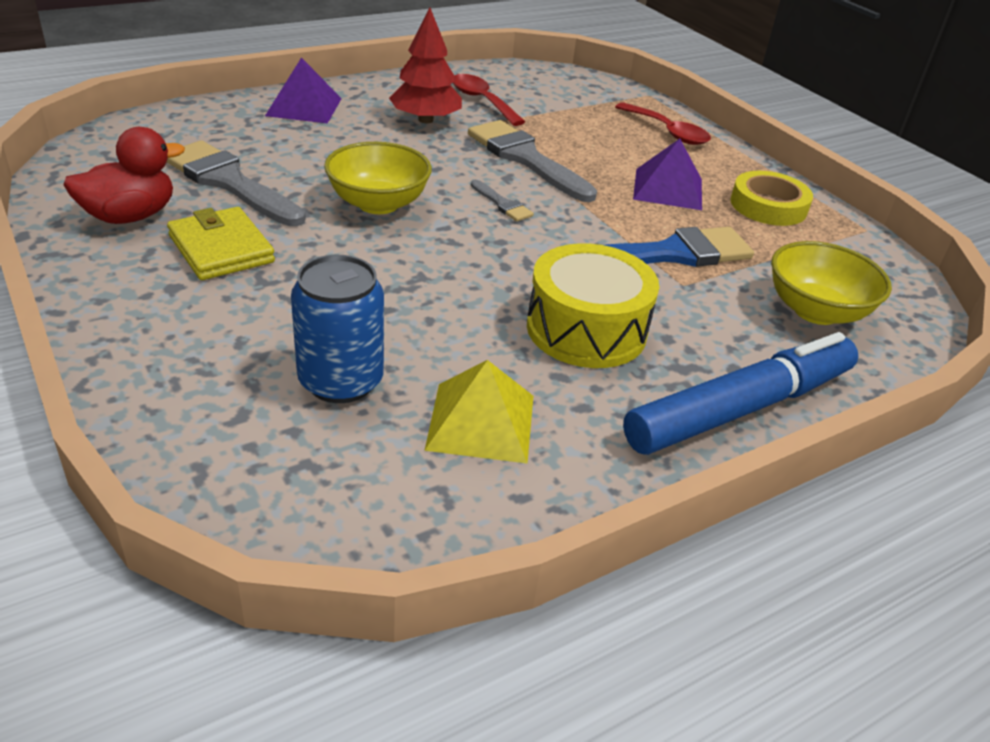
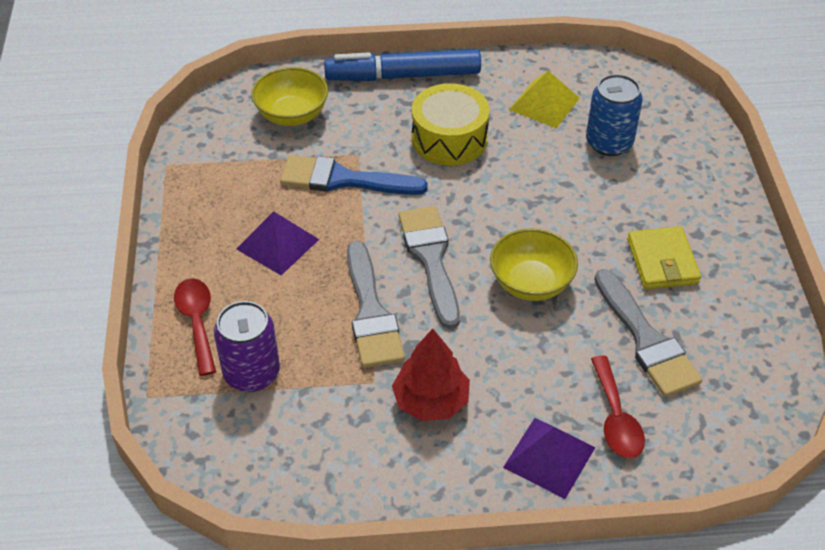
camera: 150 degrees left, 10 degrees up
red duck [63,127,185,224] -> none
red spoon [452,74,525,126] -> red spoon moved to [591,356,645,458]
grey brush [471,180,534,222] -> grey brush [399,206,460,329], size x2.18
yellow tape [730,171,813,226] -> none
none -> purple can [214,301,280,392]

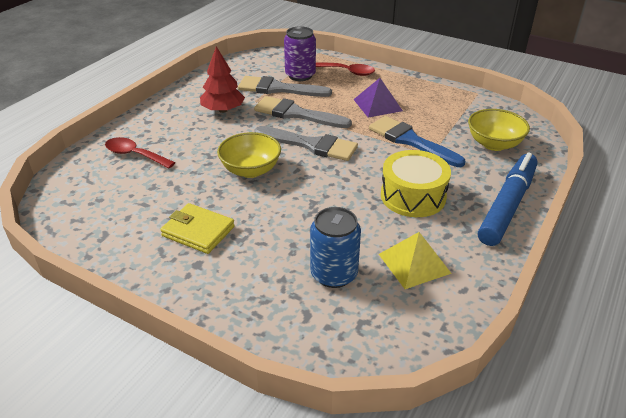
camera: 125 degrees right, 10 degrees down
blue brush [280,155,428,195] -> blue brush turned 90 degrees counterclockwise [369,116,465,167]
purple pyramid [503,418,596,499] -> none
grey brush [594,269,702,397] -> grey brush moved to [238,76,332,97]

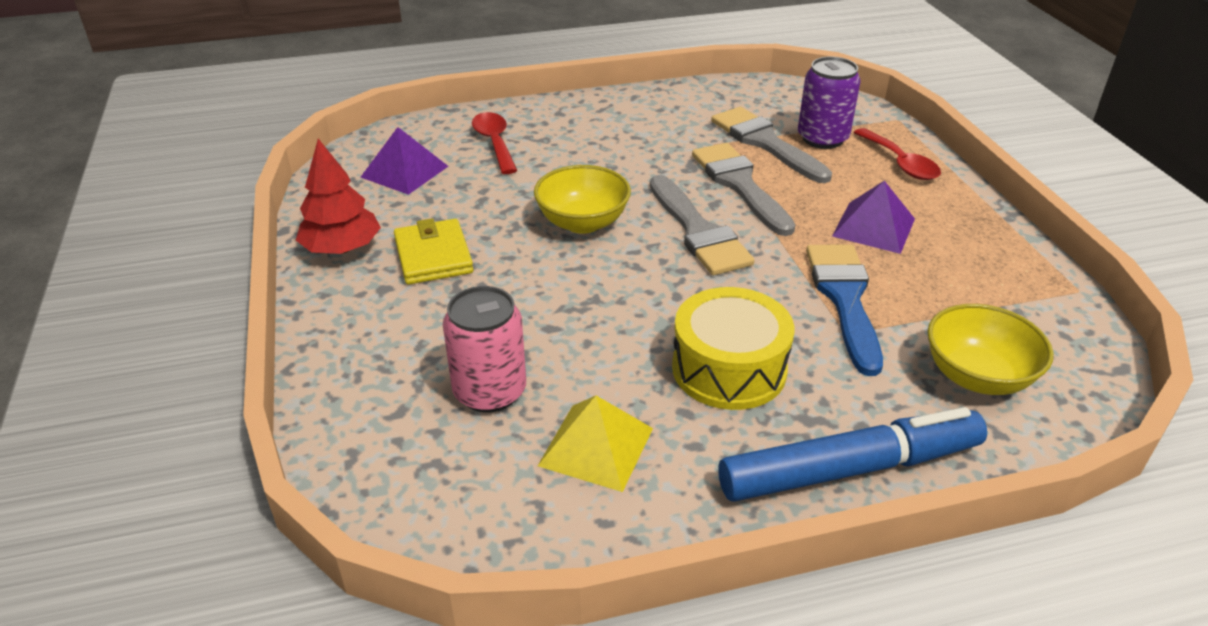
camera: 45 degrees right, 0 degrees up
red tree [200,46,245,113] -> red tree moved to [296,139,381,254]
blue can [310,207,361,288] -> pink can [443,286,526,413]
none -> purple pyramid [361,127,448,195]

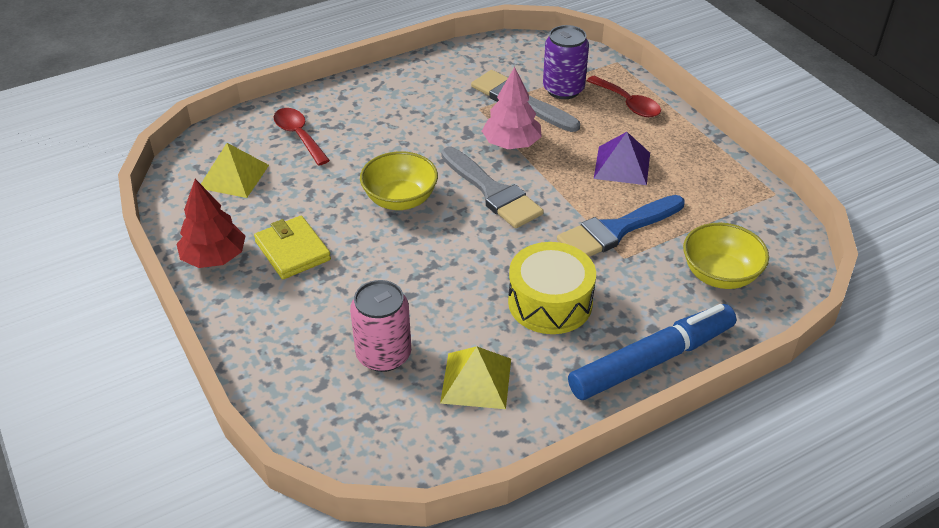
camera: 15 degrees left, 5 degrees up
purple pyramid [361,127,448,195] -> yellow pyramid [201,143,269,198]
grey brush [692,143,795,236] -> pink tree [482,67,542,149]
blue brush [806,244,883,376] -> blue brush turned 105 degrees counterclockwise [557,195,684,257]

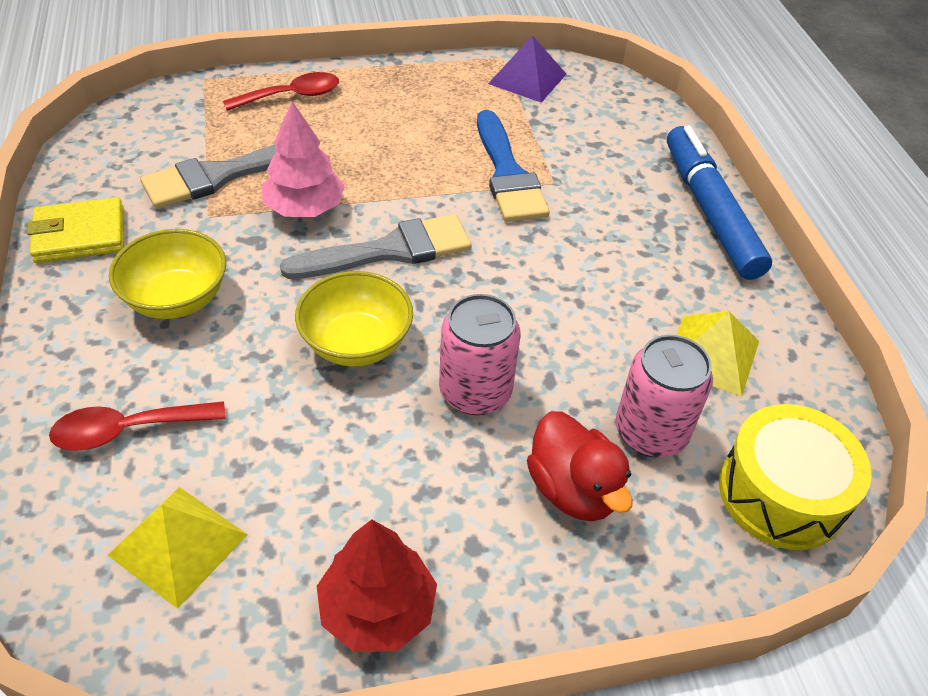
camera: 75 degrees left, 5 degrees up
yellow wallet [254,216,331,279] -> yellow wallet moved to [27,197,124,263]
yellow drum [508,242,596,334] -> yellow drum moved to [719,404,872,550]
purple can [543,25,589,99] -> none
purple pyramid [594,132,650,185] -> purple pyramid moved to [488,35,566,103]
yellow bowl [683,223,769,289] -> yellow bowl moved to [109,229,226,319]
none -> pink can [439,294,521,415]
none -> red duck [527,411,633,521]

